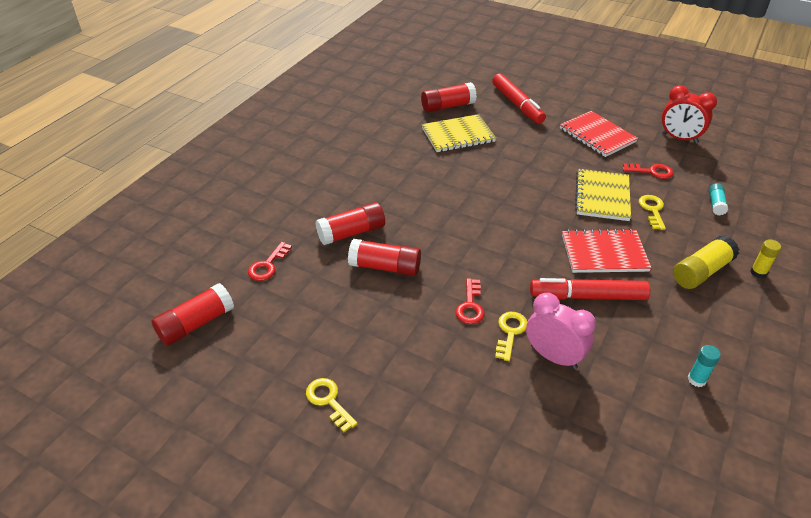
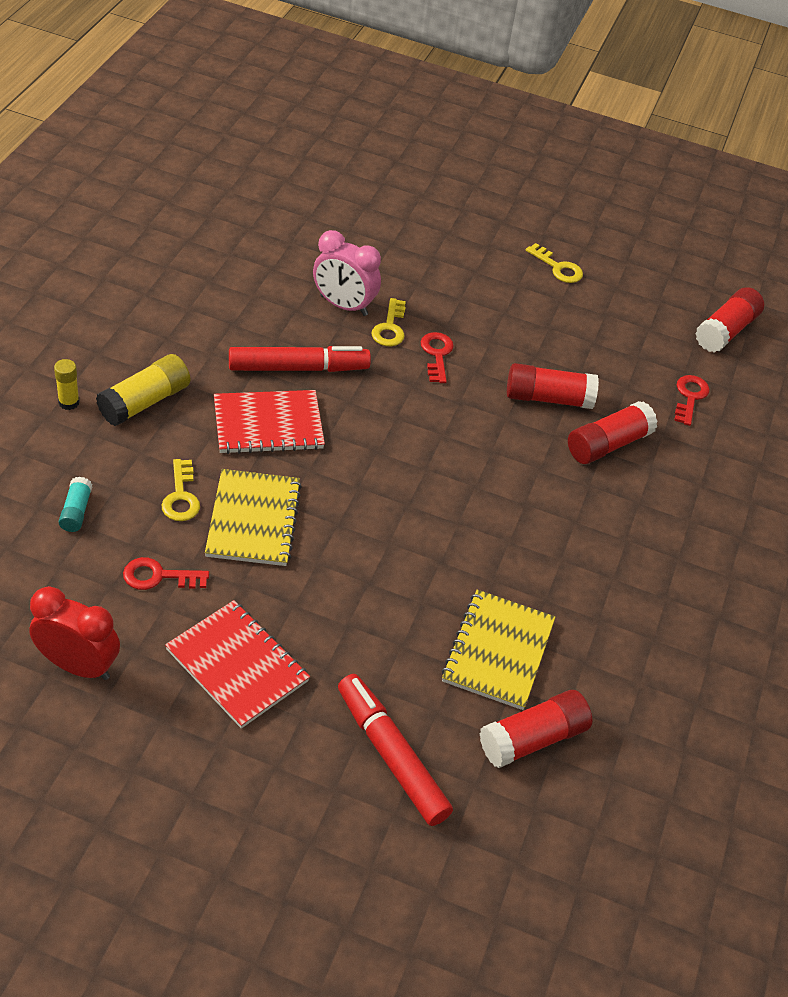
camera: 165 degrees right, 5 degrees up
yellow notebook [422,114,496,152] -> yellow notebook turned 45 degrees counterclockwise [441,590,555,710]
turquoise glue stick [688,345,721,387] -> none

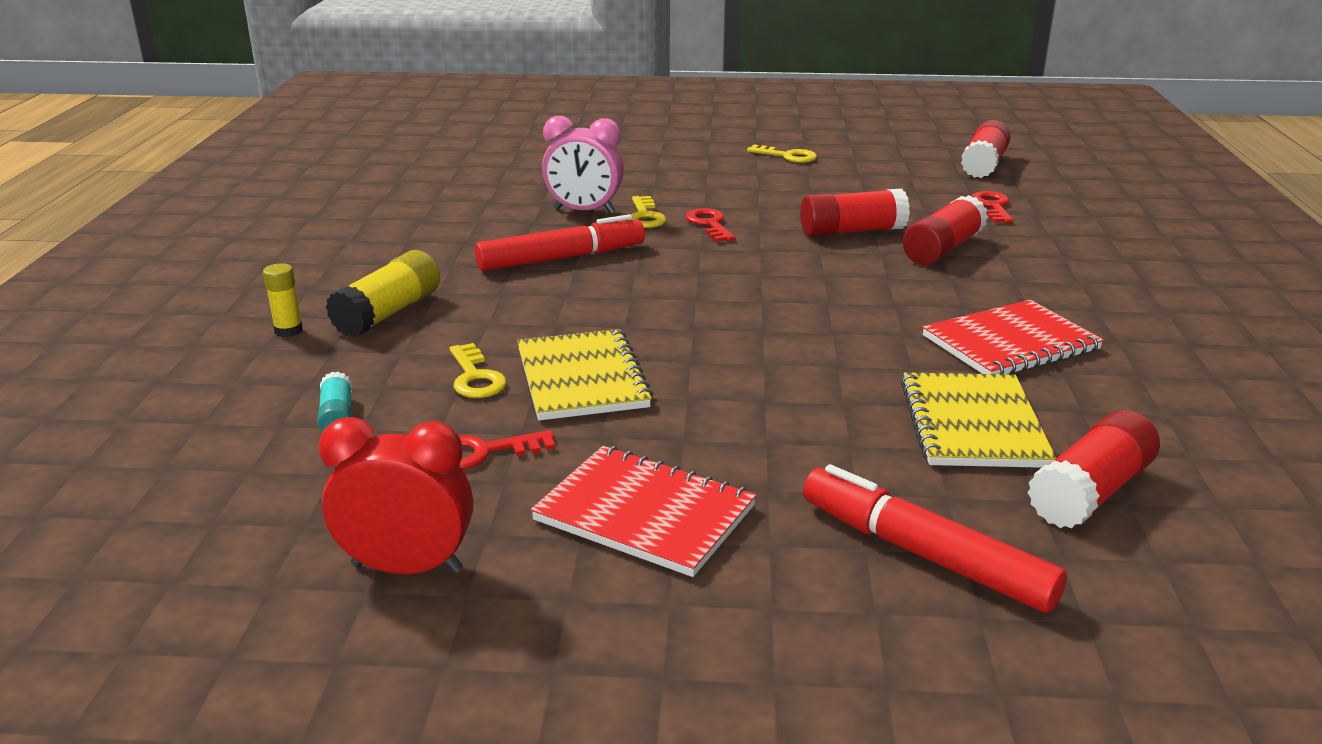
camera: 10 degrees left, 20 degrees down
red notebook [214,390,325,454] -> red notebook moved to [922,300,1104,374]

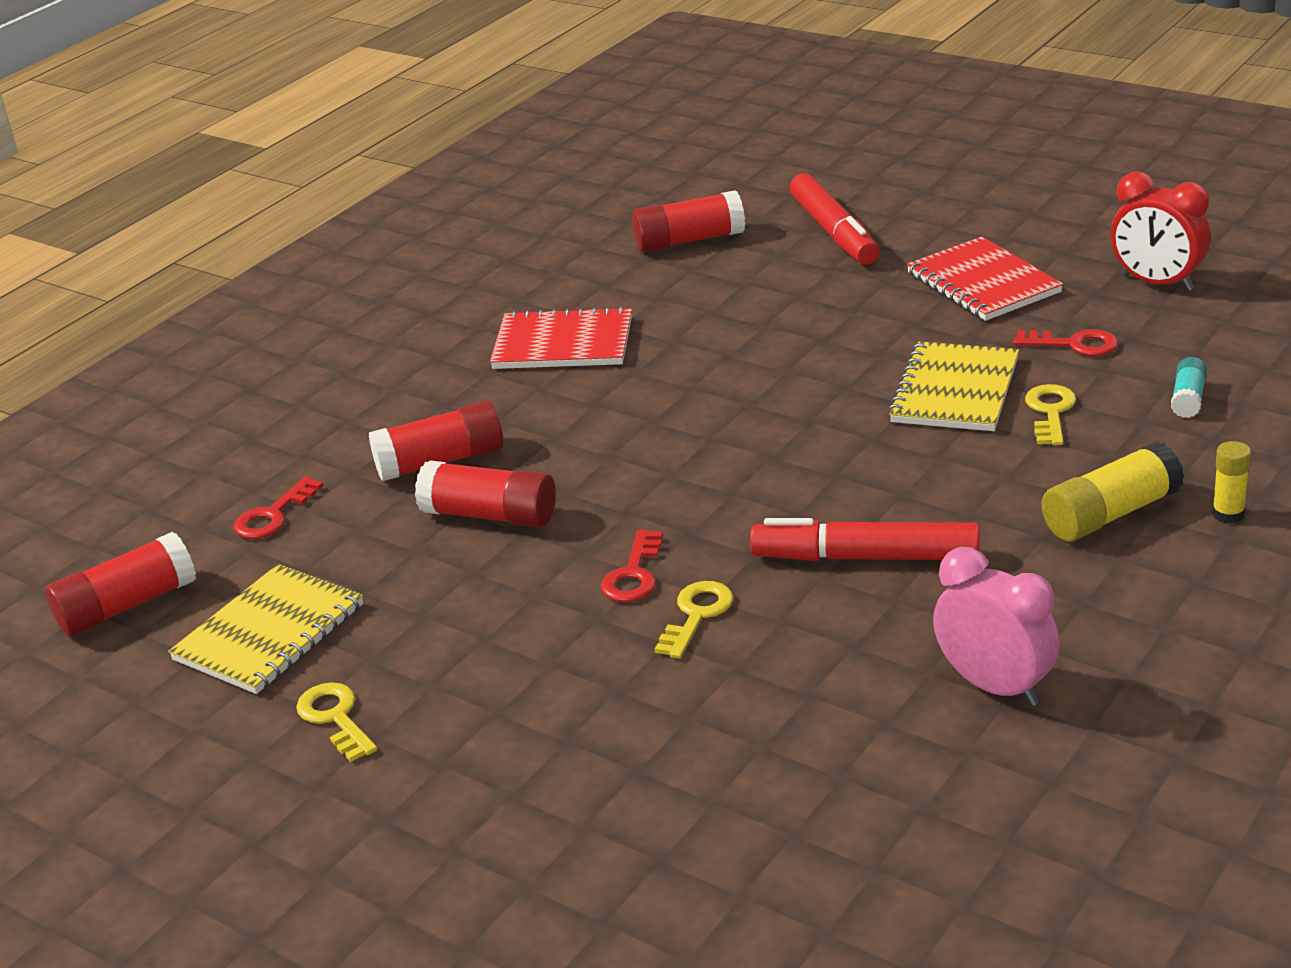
camera: 145 degrees left, 5 degrees up
pink clock [542,116,624,214] -> pink clock moved to [933,547,1060,706]
yellow notebook [901,372,1056,468] -> yellow notebook moved to [168,564,363,694]

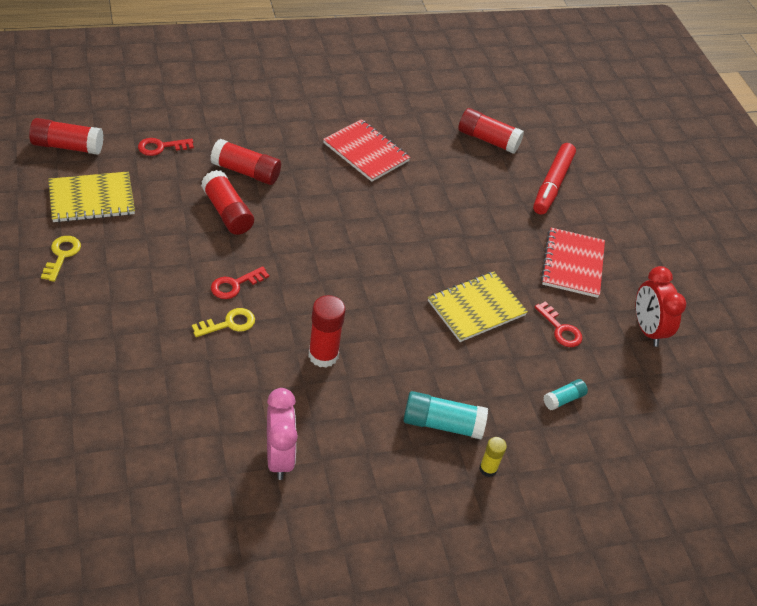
camera: 30 degrees right, 15 degrees up
red marker [750,518,980,561] -> red glue stick [308,295,346,368]
yellow key [1025,384,1076,445] -> none
yellow glue stick [1041,441,1184,541] -> turquoise glue stick [403,391,488,439]

